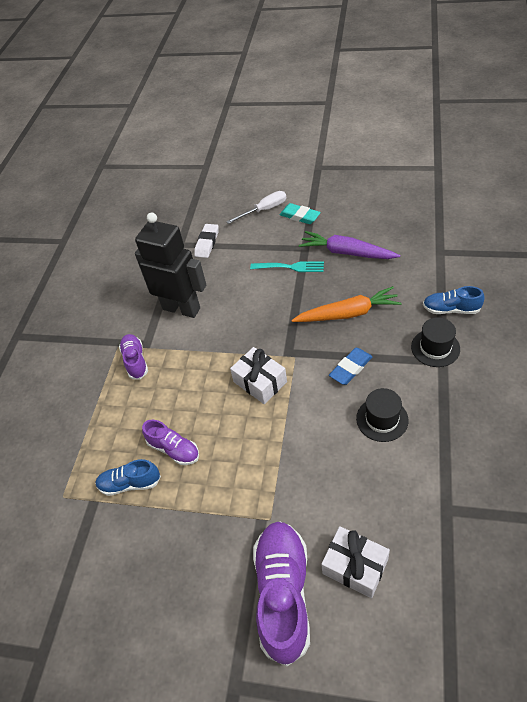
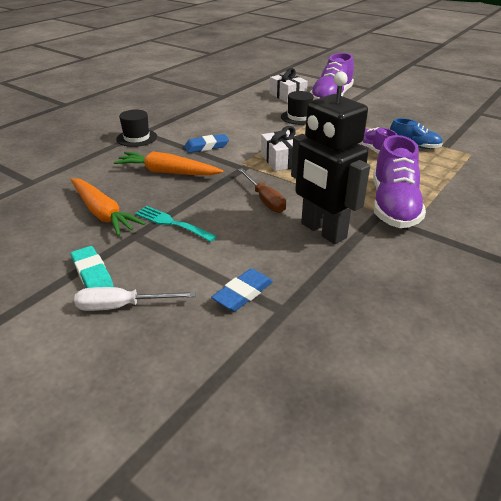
camera: 160 degrees left, 15 degrees down
purple shoe [119,334,148,379] -> purple shoe [373,135,426,228], size x1.80
white eraser [194,224,219,258] -> blue eraser [211,269,273,311]
purple carrot [299,231,400,259] -> orange carrot [70,178,146,236]
black hat [356,388,409,442] -> black hat moved to [281,91,313,125]
blue shoe [423,286,485,314] -> none
none -> brown screwdriver [238,168,286,213]

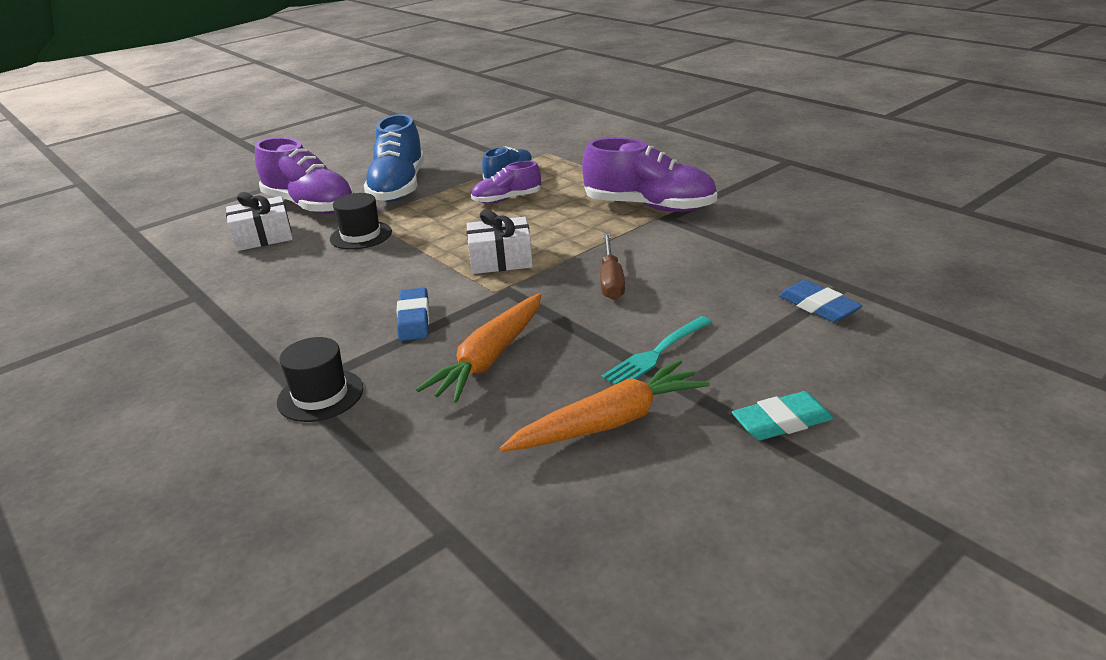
camera: 75 degrees left, 5 degrees down
white screwdriver [74,287,196,311] -> none
brown screwdriver [238,168,286,213] -> brown screwdriver turned 105 degrees clockwise [600,234,625,299]
black robot [291,71,370,244] -> none
none -> blue shoe [364,114,424,202]

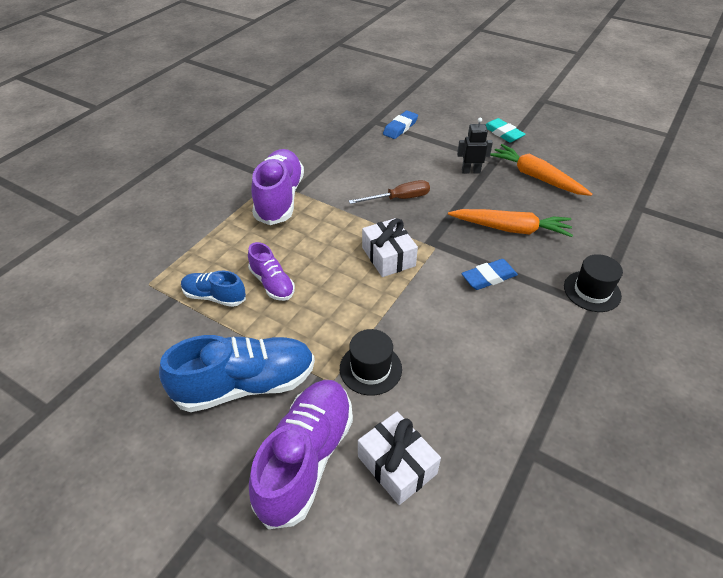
camera: 110 degrees left, 15 degrees up
turquoise fork [601,316,712,385] -> black robot [457,118,493,174]

